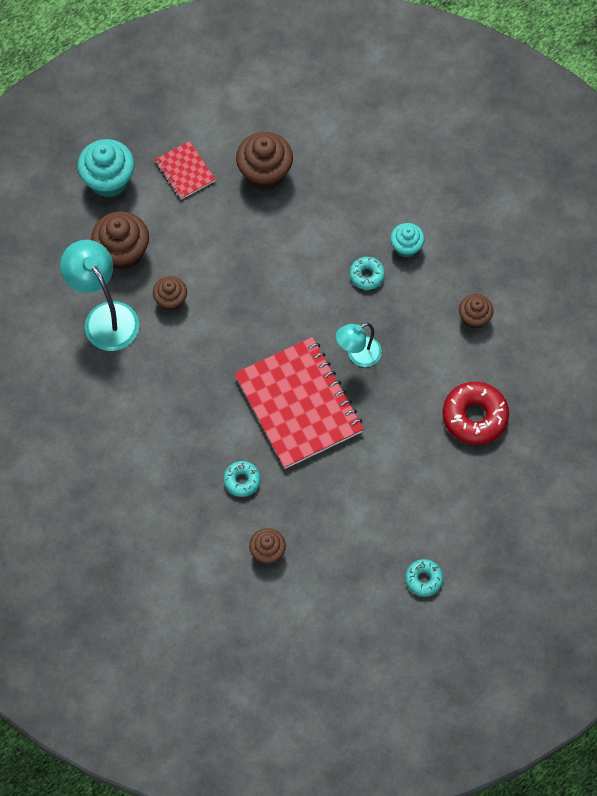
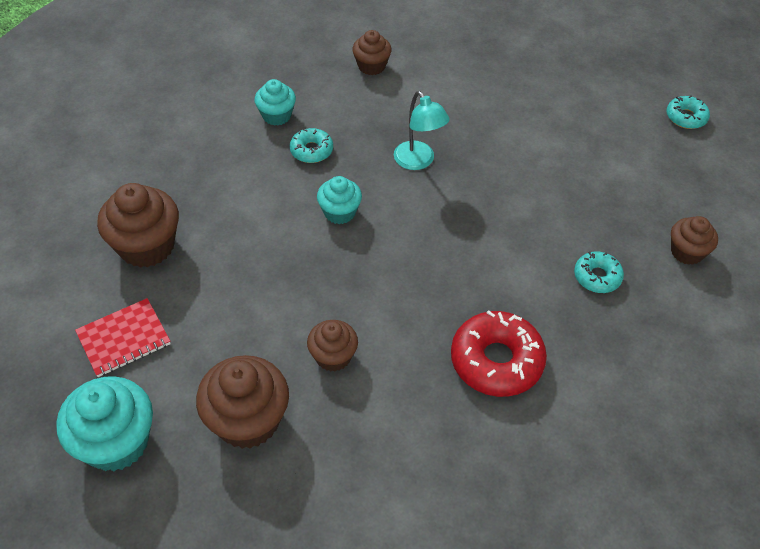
camera: 90 degrees left, 15 degrees down
turquoise lamp [60,240,139,351] -> none
red notebook [234,337,364,469] -> none
red donut [443,382,509,445] -> red donut moved to [451,310,547,397]
none -> turquoise cupcake [317,176,362,224]

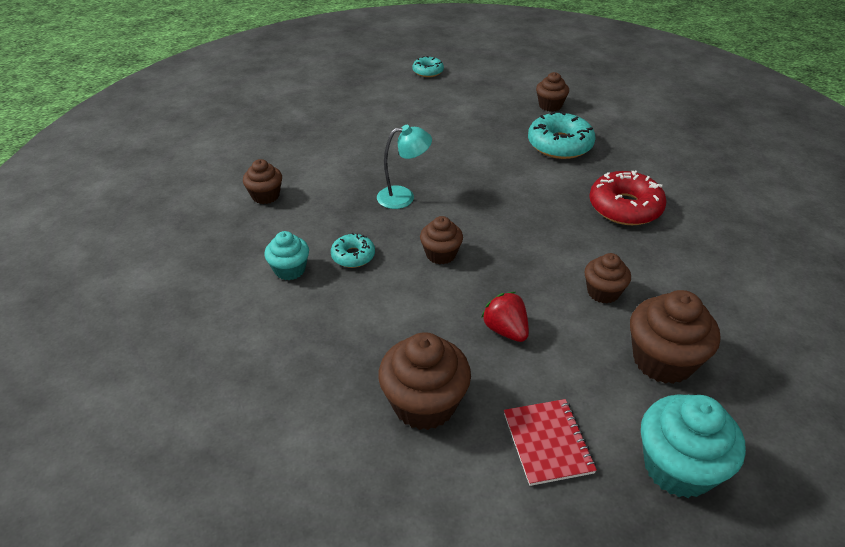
camera: 70 degrees left, 10 degrees down
turquoise cupcake [317,176,362,224] -> brown cupcake [420,216,463,264]
turquoise donut [574,251,624,293] -> turquoise donut [528,111,596,159], size x1.81
none -> red strawberry [481,292,529,342]

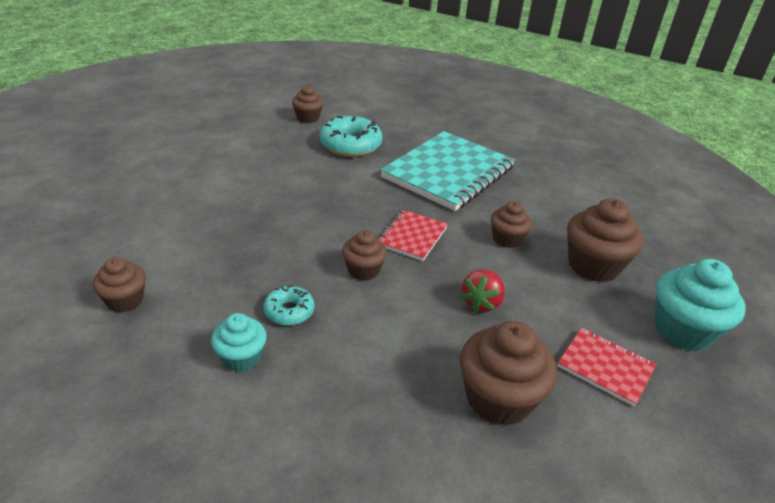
camera: 45 degrees left, 5 degrees down
turquoise lamp [377,125,432,209] -> none
turquoise donut [413,56,444,77] -> none
red strawberry [481,292,529,342] -> red strawberry turned 75 degrees counterclockwise [460,269,505,313]
red donut [589,170,666,225] -> turquoise notebook [380,131,515,211]
none -> red notebook [378,210,448,261]

